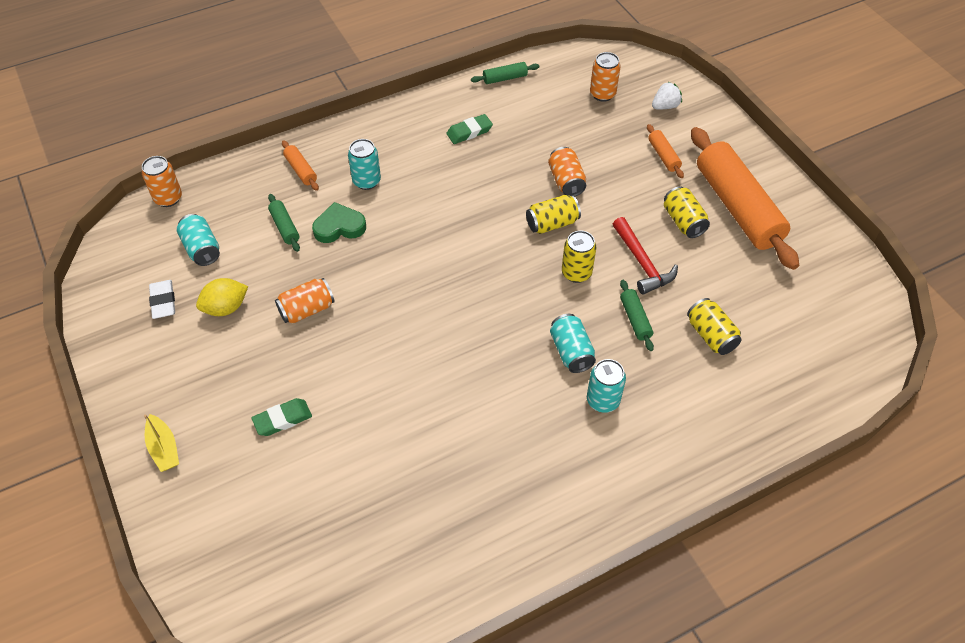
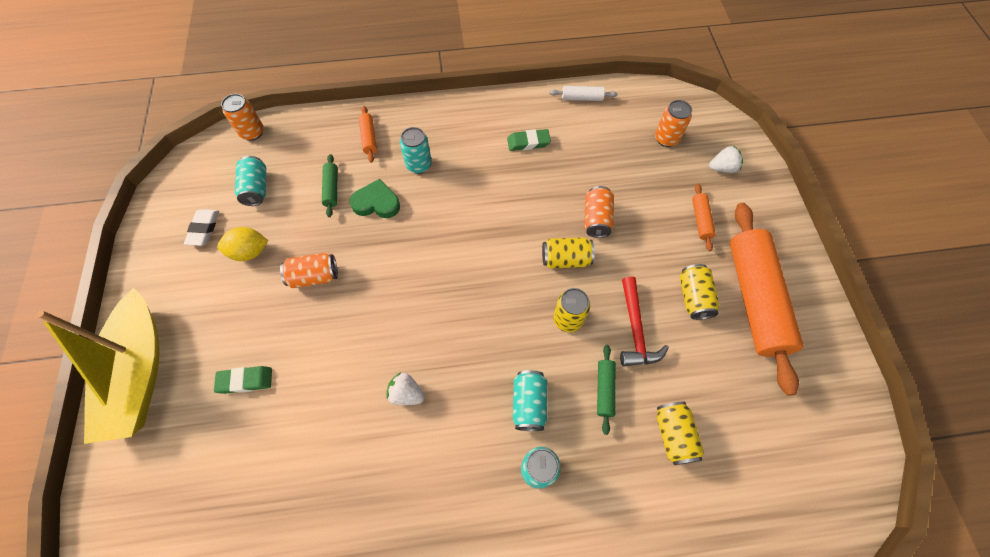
camera: 20 degrees right, 10 degrees up
yellow boat [144,414,179,472] -> yellow boat [37,288,159,444], size x2.45
green rolling pin [471,62,540,84] -> white rolling pin [549,86,617,101]
none -> white strawberry [386,372,424,405]

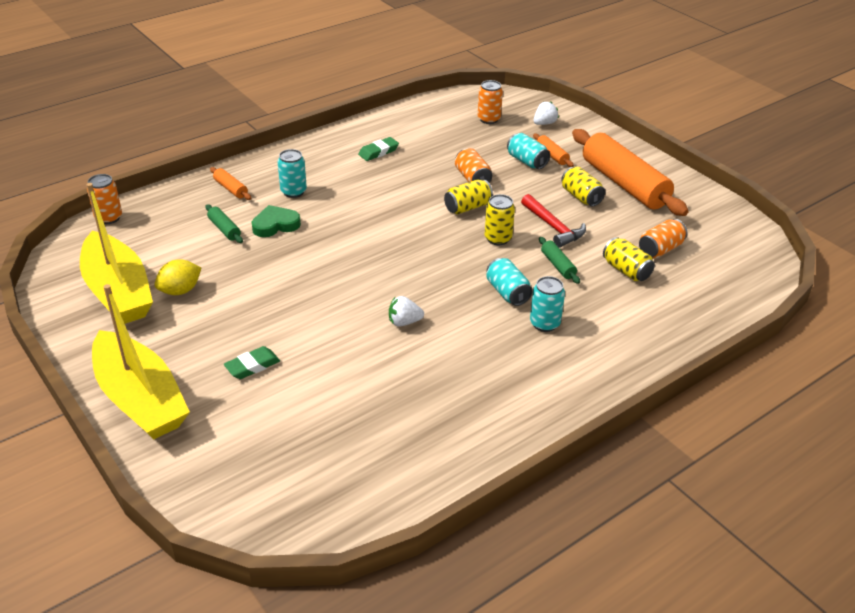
camera: 30 degrees left, 25 degrees down
white eraser [184,209,219,246] -> yellow boat [80,183,153,324]
turquoise can [235,156,266,206] -> turquoise can moved to [507,133,550,169]
orange can [280,253,338,288] -> orange can moved to [639,219,687,258]
white rolling pin [549,86,617,101] -> none

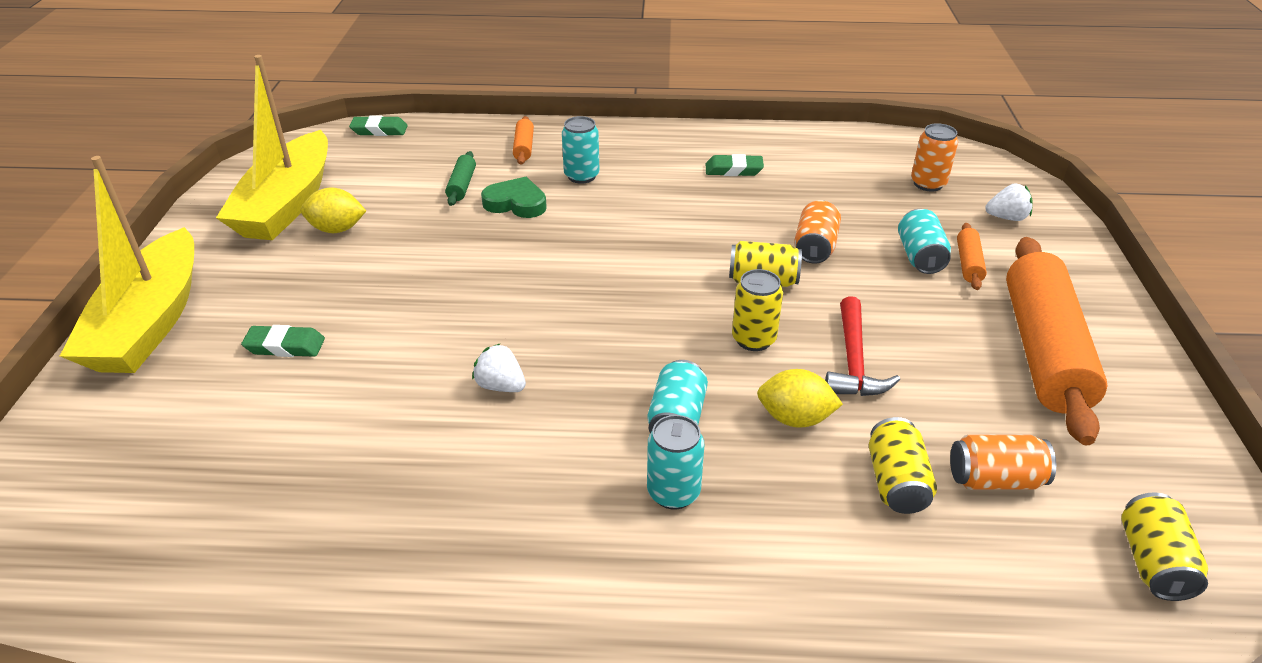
camera: 40 degrees right, 0 degrees up
orange can [87,174,122,224] -> green eraser [349,115,408,136]
green rolling pin [539,237,580,284] -> yellow lemon [757,369,843,428]
yellow can [561,167,605,206] -> yellow can moved to [1121,492,1208,601]

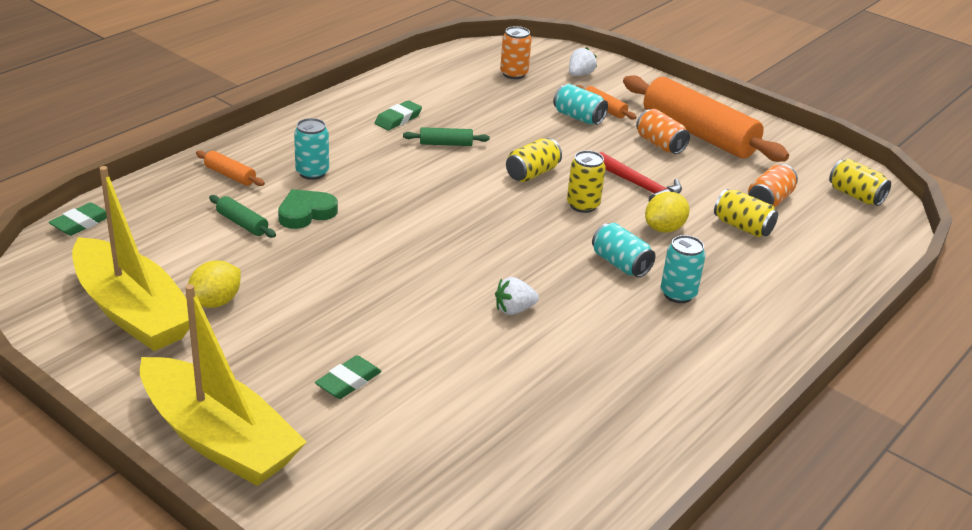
camera: 55 degrees left, 5 degrees down
orange can [794,200,841,264] -> orange can moved to [636,109,690,154]
none -> green rolling pin [403,127,490,146]

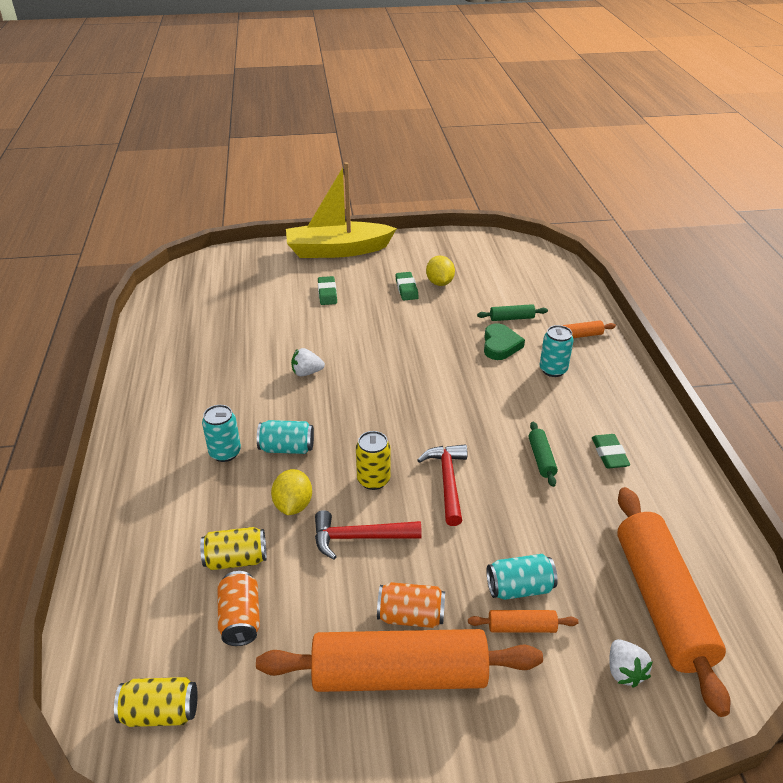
camera: 135 degrees right, 5 degrees up
green eraser [49,202,107,236] -> green eraser moved to [395,272,419,300]
yellow boat [72,166,190,351] -> none
green rolling pin [403,127,490,146] -> green rolling pin turned 45 degrees counterclockwise [528,422,558,487]
white strawberry [495,277,539,315] -> white strawberry turned 120 degrees counterclockwise [291,348,325,376]
orange can [500,26,532,79] -> orange rolling pin [617,487,730,717]
yellow can [506,138,562,182] -> red hammer [417,444,467,526]

